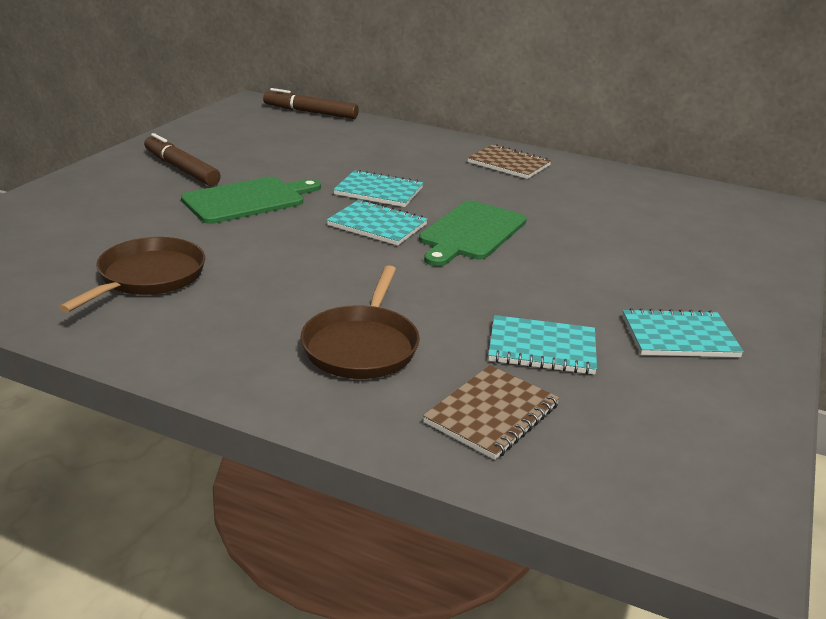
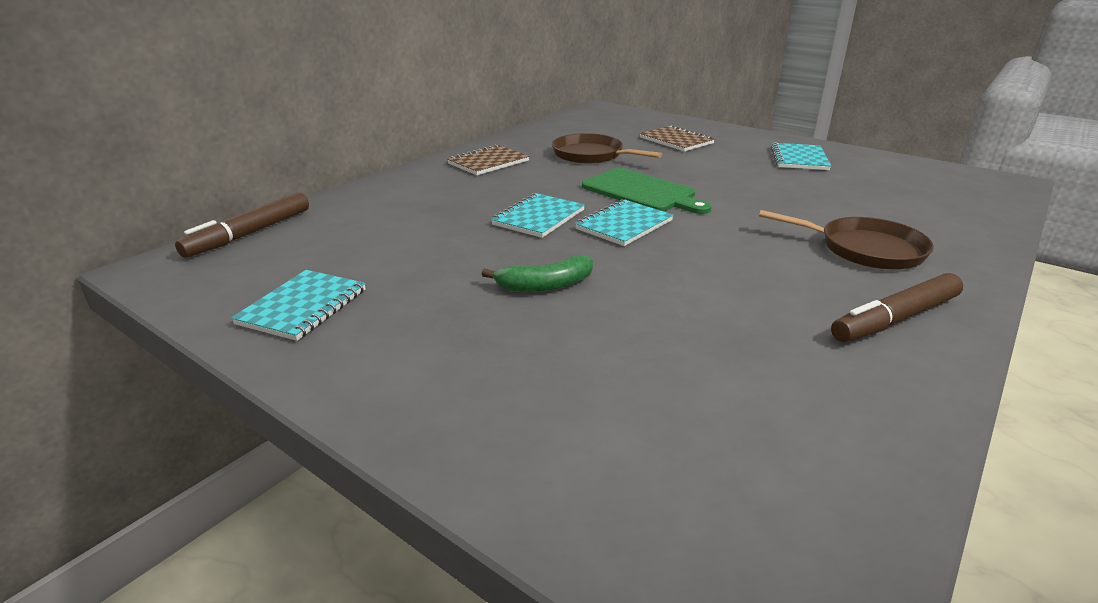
camera: 75 degrees left, 0 degrees up
brown pan [59,237,205,313] -> brown pan moved to [552,133,662,164]
brown marker [144,133,220,186] -> brown marker moved to [831,273,963,342]
green cutting board [181,177,321,224] -> green banana [482,255,593,292]
brown notebook [423,365,560,460] -> brown notebook moved to [640,125,715,152]
turquoise notebook [488,315,597,375] -> turquoise notebook moved to [231,270,366,341]

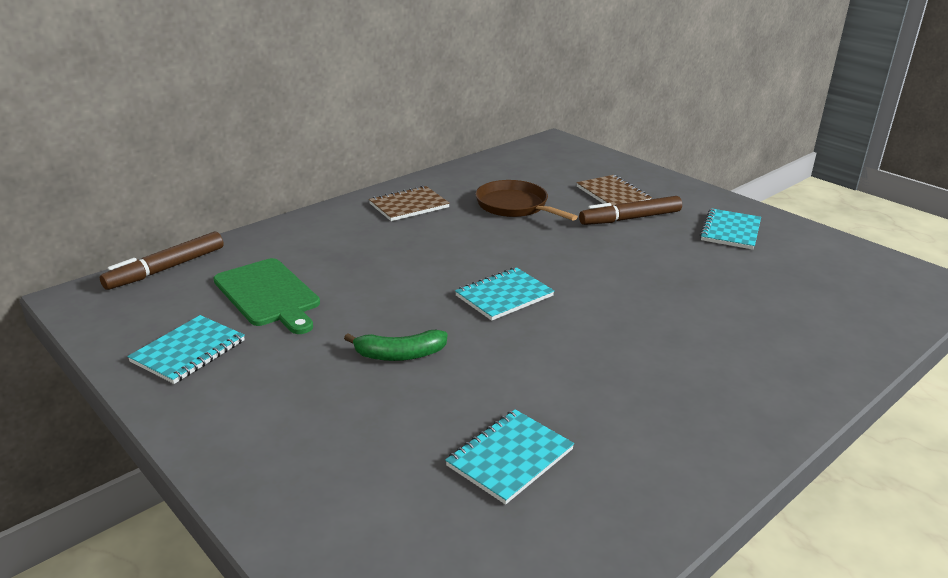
camera: 10 degrees right, 0 degrees up
turquoise notebook [491,193,585,238] -> turquoise notebook moved to [445,409,574,505]
green cutting board [582,168,711,214] -> green cutting board moved to [213,258,320,334]
brown pan [759,210,934,270] -> none
brown marker [831,273,963,342] -> brown marker moved to [579,196,682,225]

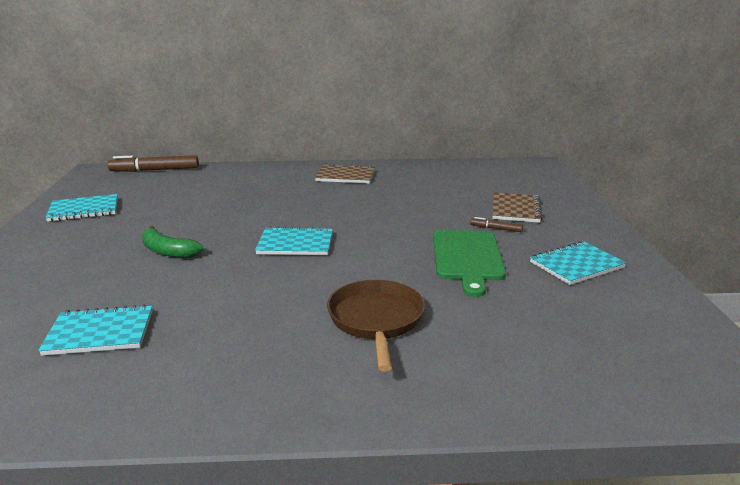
camera: 40 degrees right, 5 degrees down
green cutting board [213,258,320,334] -> green cutting board moved to [433,230,506,297]
brown pan [475,180,578,221] -> brown pan moved to [327,280,425,372]
brown marker [579,196,682,225] -> brown marker [470,217,523,232], size x0.47

